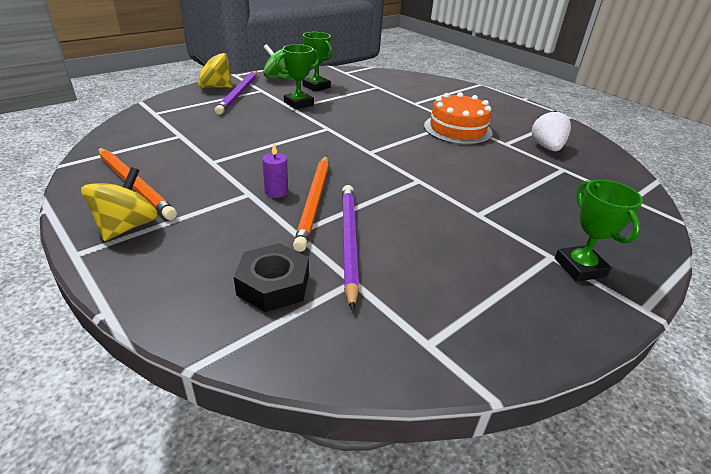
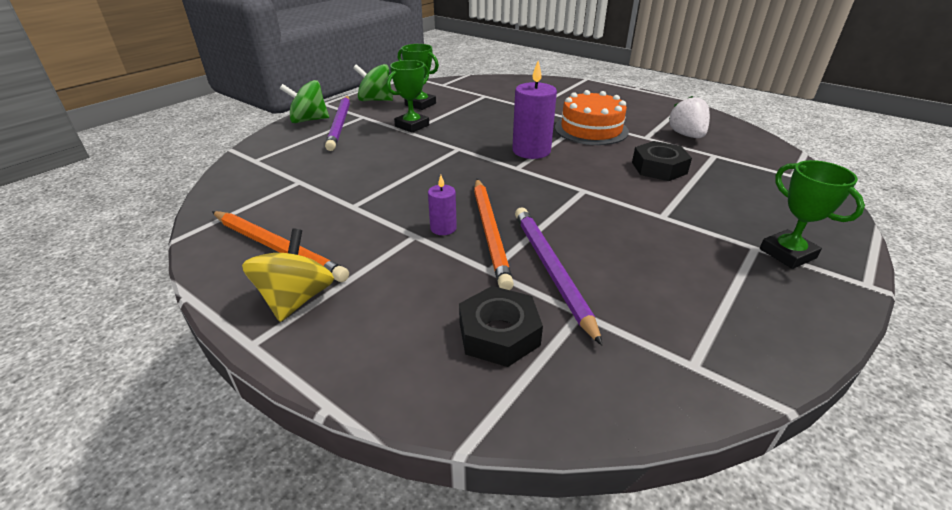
camera: 10 degrees left, 0 degrees up
yellow spinning top [193,53,233,88] -> green spinning top [280,80,329,123]
none -> purple candle [512,60,557,159]
none -> black nut [632,141,692,181]

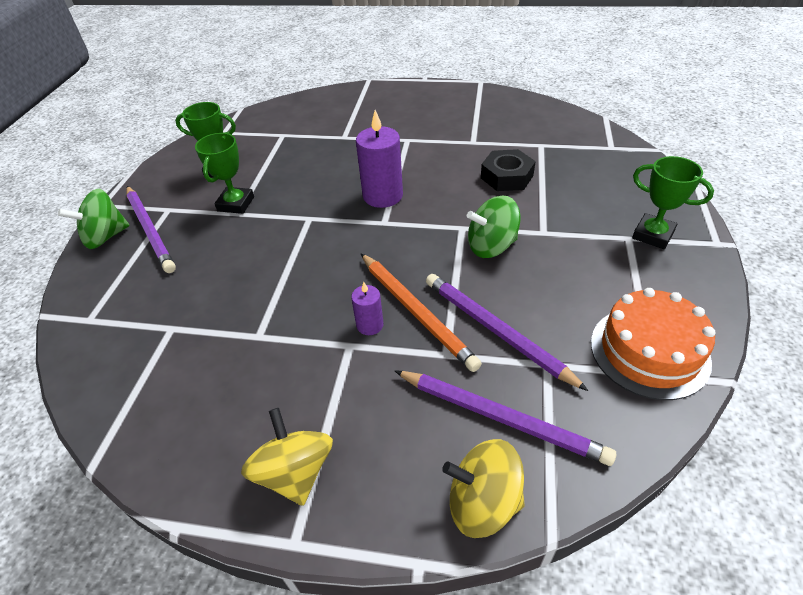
camera: 25 degrees left, 10 degrees up
orange pencil [212,211,349,282] -> none
green spinning top [353,64,393,101] -> green spinning top moved to [467,195,521,258]
black nut [459,286,543,367] -> purple pencil [394,370,616,466]
orange cake [555,90,629,145] -> orange cake moved to [591,288,716,400]
white strawberry [669,96,710,138] -> none
none -> yellow spinning top [442,439,525,538]

